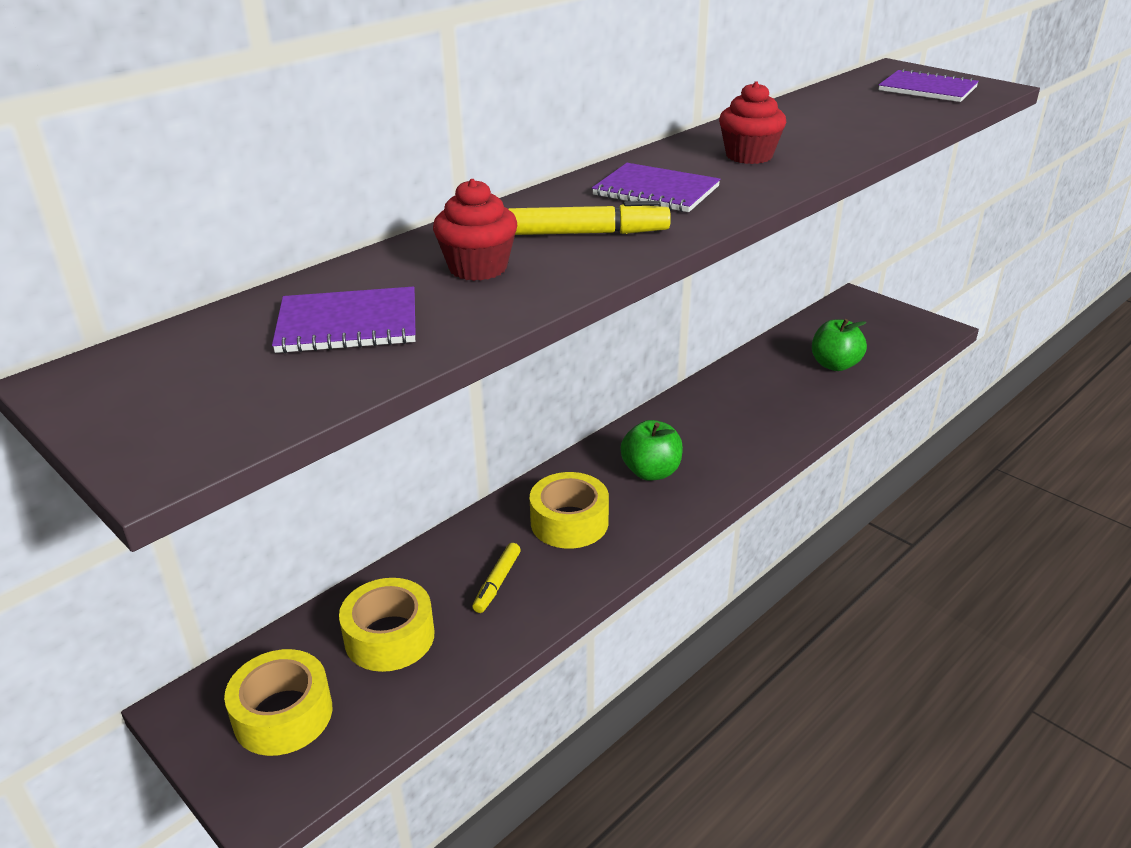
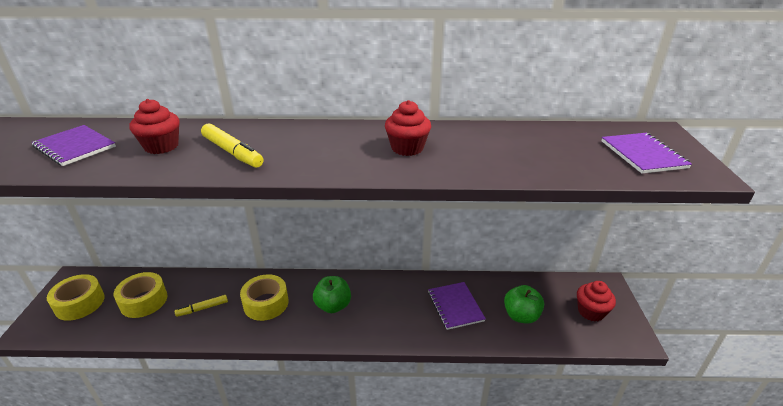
camera: 45 degrees right, 0 degrees up
purple notebook [592,163,720,212] -> purple notebook moved to [428,282,486,330]
none -> red cupcake [577,281,616,321]

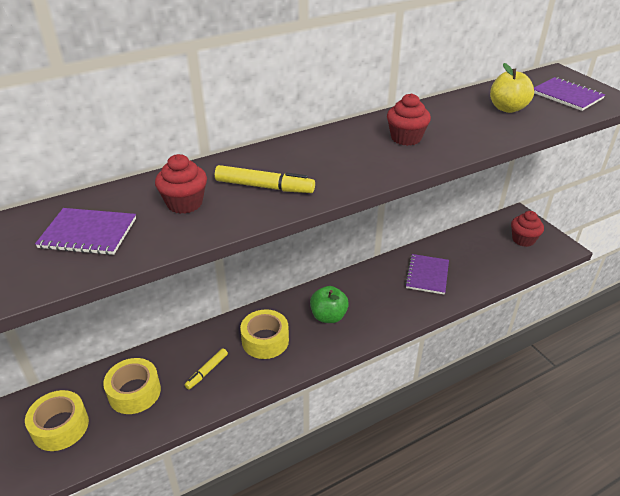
camera: 30 degrees left, 5 degrees up
purple notebook [428,282,486,330] -> purple notebook turned 60 degrees clockwise [405,254,449,295]
green apple [504,285,544,324] -> none
none -> yellow apple [490,63,534,113]

